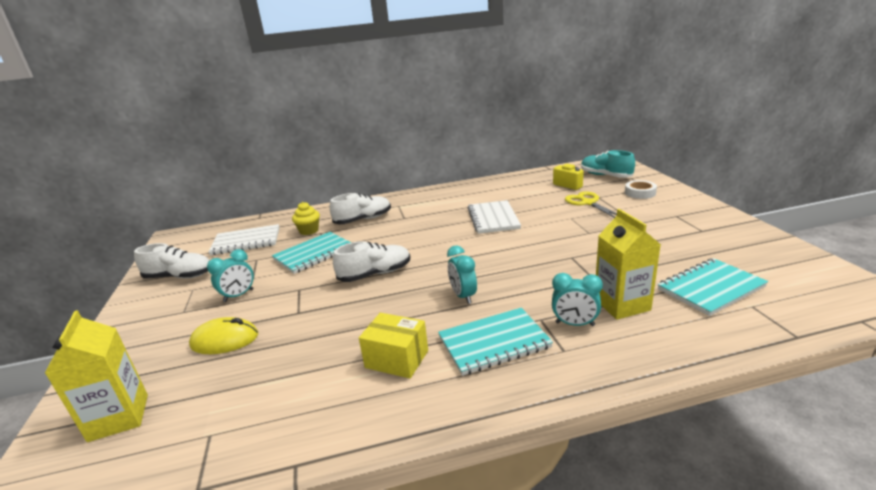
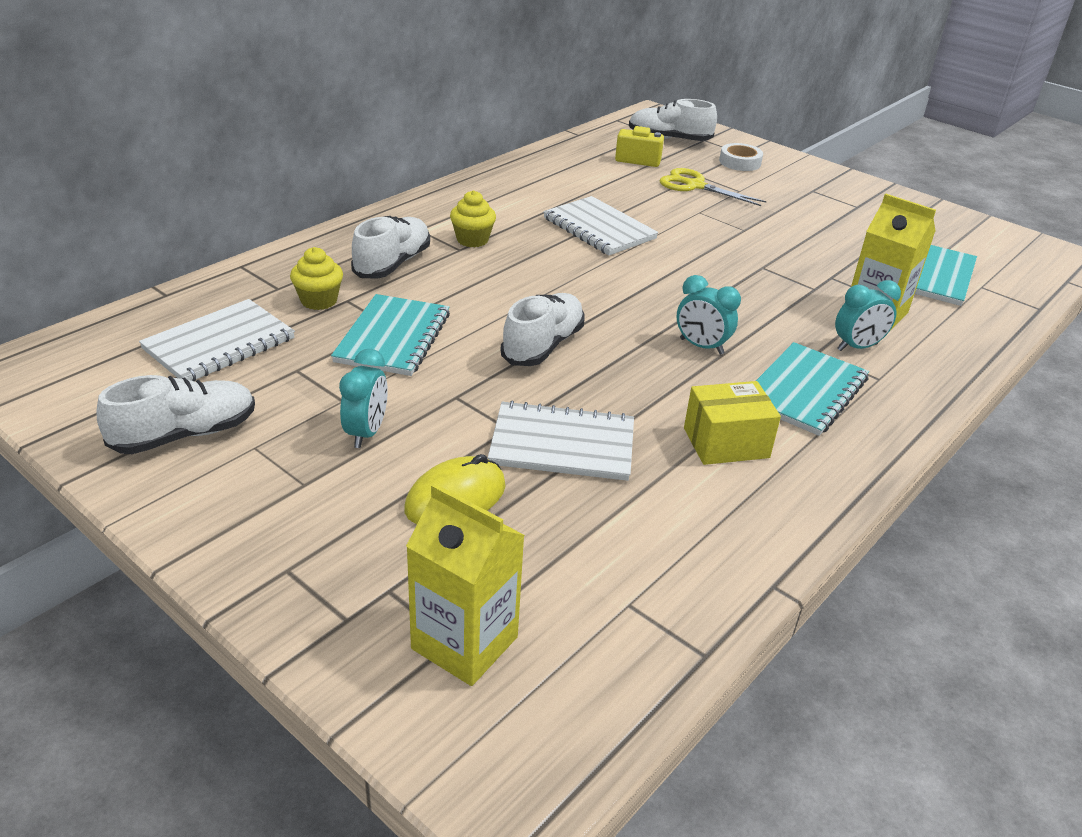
camera: 40 degrees left, 10 degrees up
turquoise shoe [581,150,635,178] -> white shoe [629,99,717,141]
none -> yellow cupcake [450,190,496,247]
none -> white notebook [488,400,634,481]

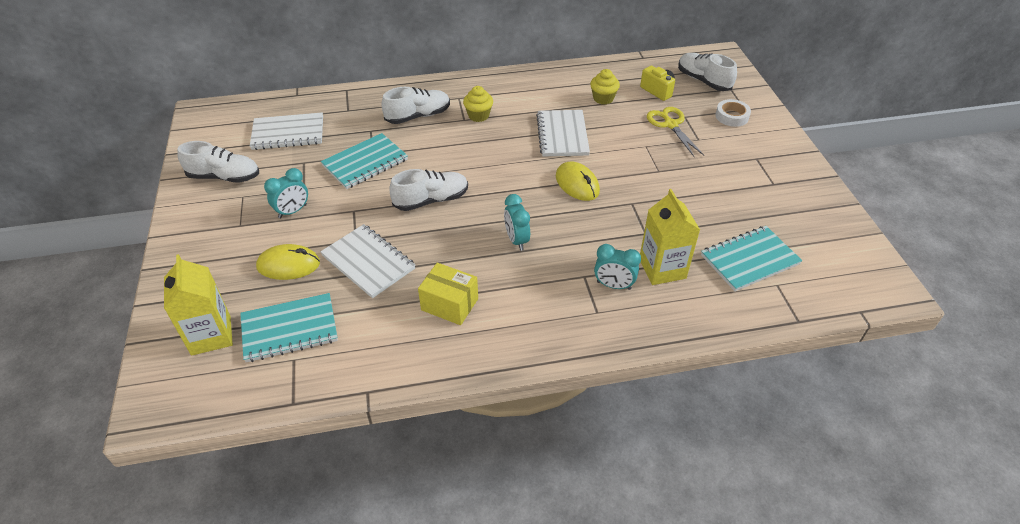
camera: 40 degrees right, 10 degrees up
yellow cupcake [290,247,343,310] -> yellow cupcake moved to [590,69,620,105]
turquoise notebook [756,342,869,436] -> turquoise notebook moved to [240,293,338,362]
none -> yellow mouse [556,162,600,201]

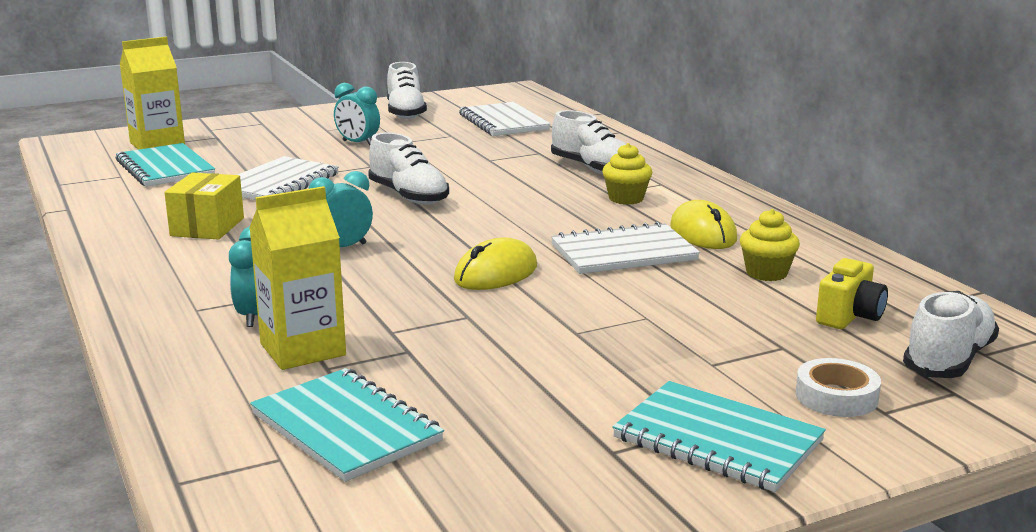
camera: 75 degrees right, 25 degrees down
yellow mouse [256,244,320,280] -> yellow mouse moved to [670,200,737,249]
turquoise notebook [321,133,408,189] -> turquoise notebook moved to [612,381,826,492]
yellow scissors [647,107,704,157] -> none

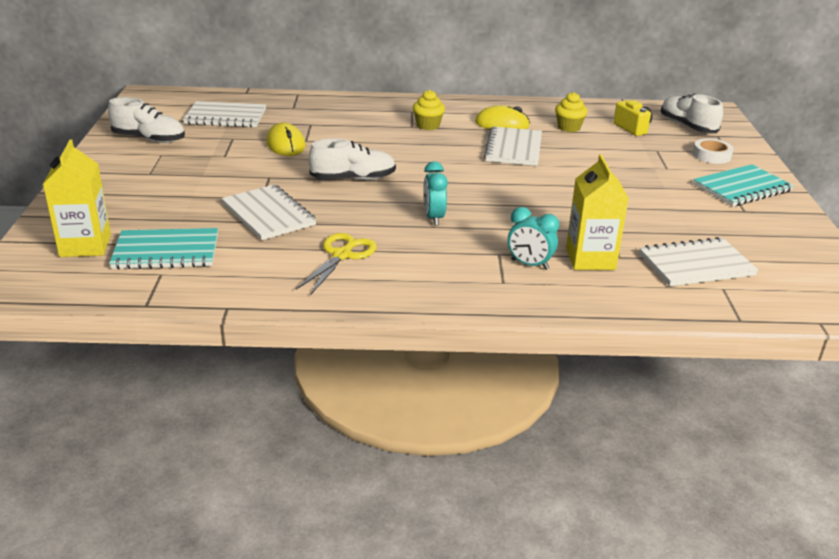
camera: 65 degrees left, 10 degrees up
yellow box [164,173,244,240] -> yellow scissors [296,233,377,295]
turquoise notebook [250,368,444,482] -> white notebook [639,237,758,286]
turquoise clock [334,83,380,145] -> none
yellow mouse [454,237,537,290] -> yellow mouse moved to [266,122,306,156]
white shoe [551,110,627,174] -> none

